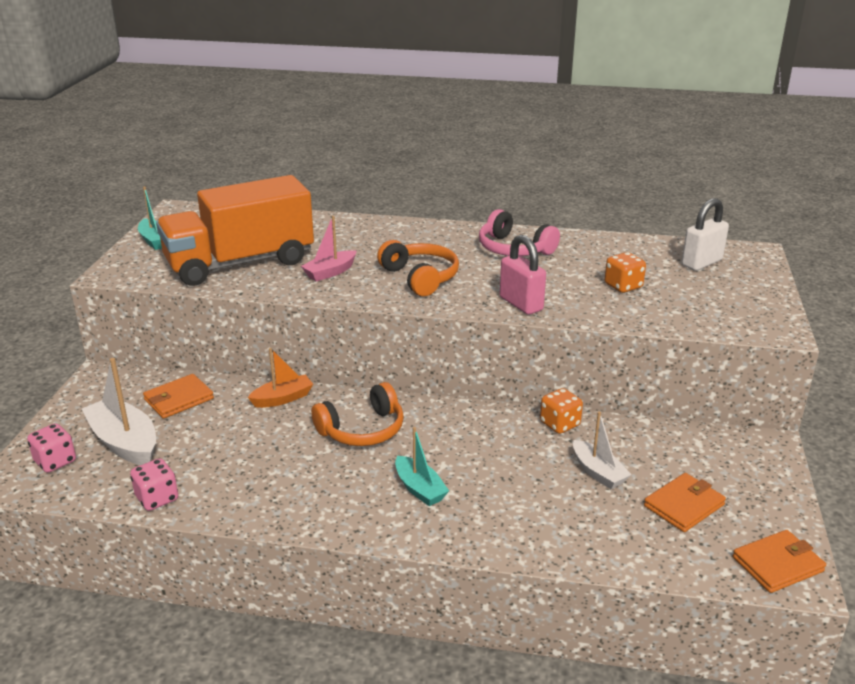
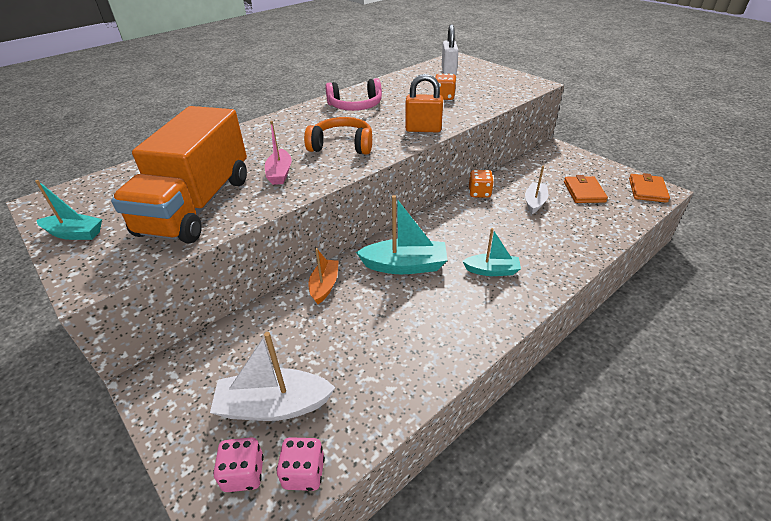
camera: 50 degrees left, 10 degrees up
pink dice [130,458,178,511] -> pink dice moved to [276,437,325,491]
orange wallet [143,374,214,419] -> none
orange headphones [311,382,404,446] -> turquoise boat [356,195,448,274]
pink padlock [500,235,546,315] -> orange padlock [405,74,443,132]
white boat [573,412,632,489] -> white boat turned 75 degrees counterclockwise [525,166,548,214]

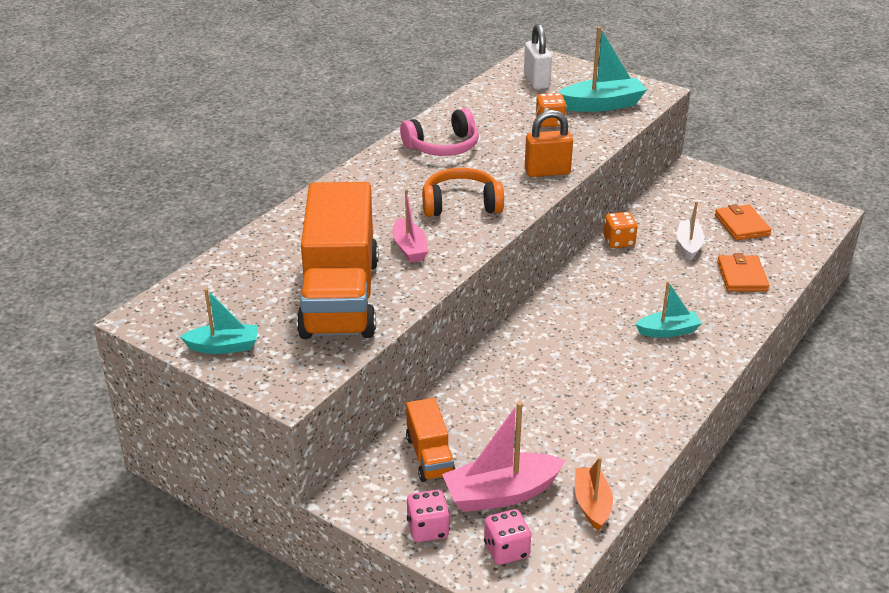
camera: 15 degrees left, 5 degrees down
white boat [210,332,336,421] -> pink boat [442,401,566,512]
pink dice [276,437,325,491] -> pink dice moved to [407,490,450,542]
orange boat [308,248,339,304] -> orange boat moved to [575,457,613,531]
turquoise boat [356,195,448,274] -> turquoise boat moved to [558,26,647,112]
orange wallet [629,173,670,203] -> orange wallet moved to [717,253,769,291]
none -> orange truck [406,398,456,482]

